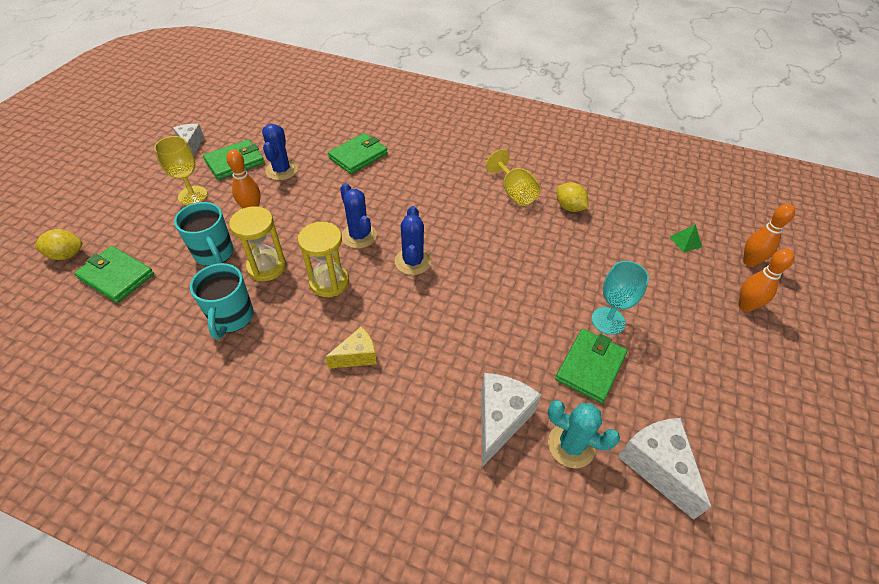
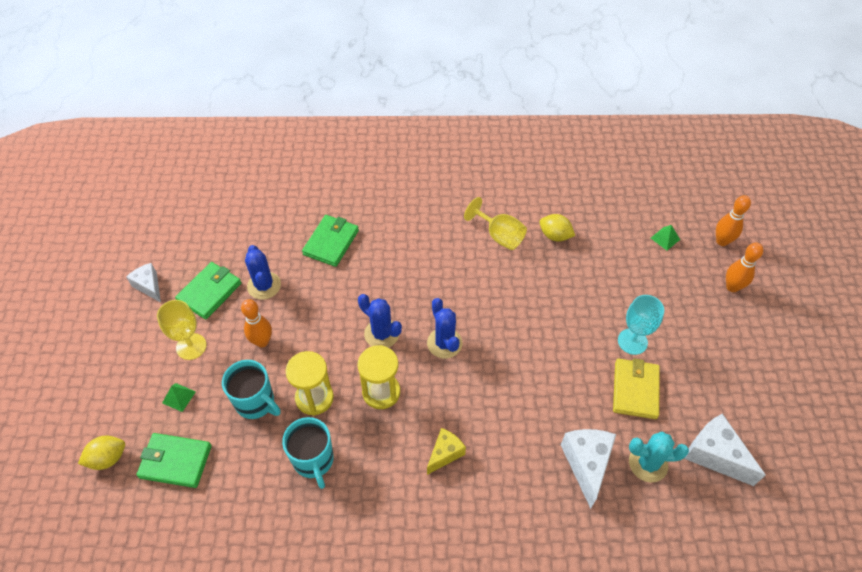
camera: 20 degrees left, 5 degrees up
green wallet [555,329,627,403] -> yellow wallet [613,358,660,419]
none -> green pyramid [162,383,196,412]

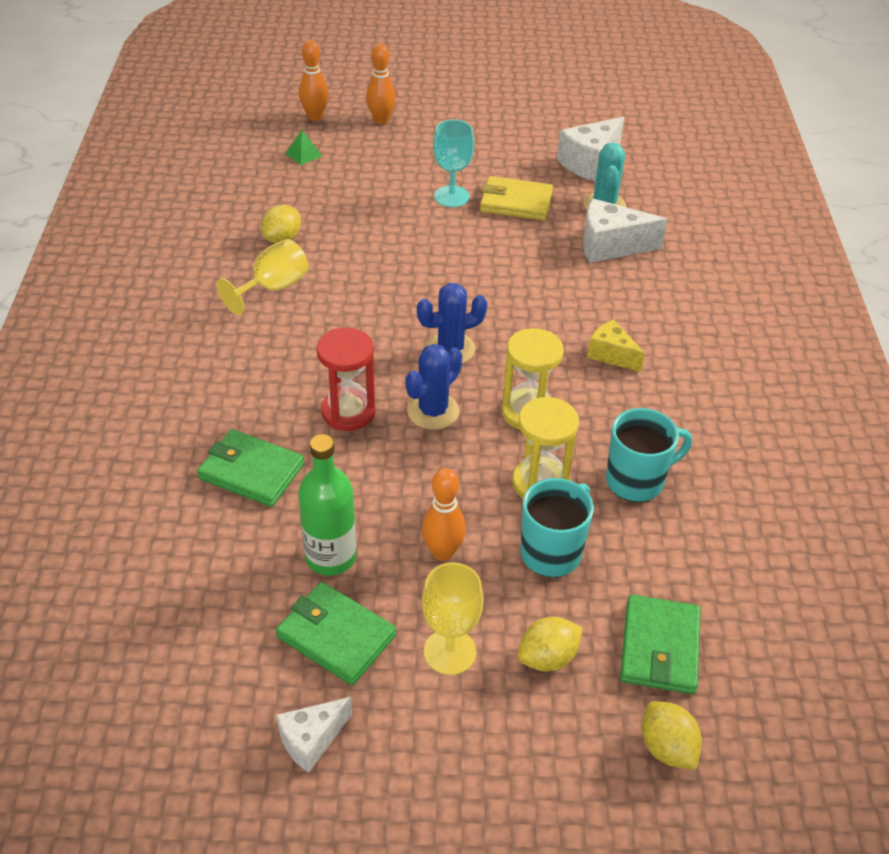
camera: 90 degrees left, 10 degrees down
green pyramid [162,383,196,412] -> yellow lemon [518,617,583,671]
blue cactus [245,245,281,300] -> green bottle [298,434,356,576]
none -> red hourglass [317,328,376,431]

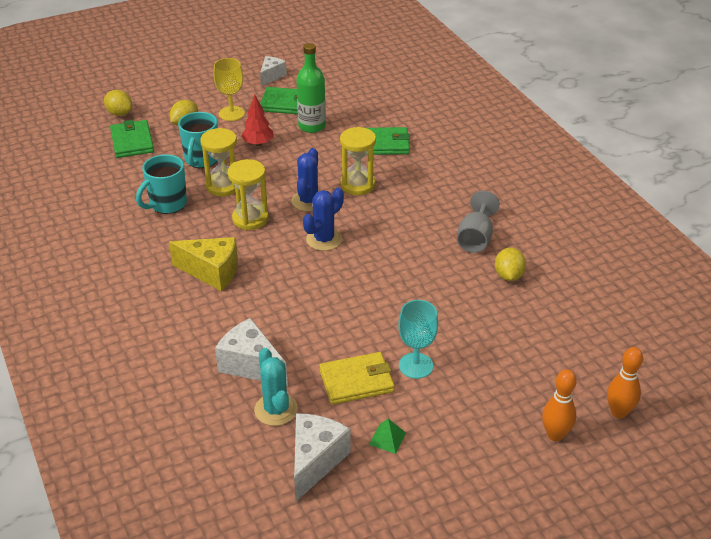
camera: 155 degrees right, 5 degrees down
yellow goblet [217,239,309,315] -> grey goblet [457,191,500,253]
green pyramid [285,130,322,165] -> green pyramid moved to [369,419,406,454]
red hourglass [317,328,376,431] -> yellow hourglass [340,127,376,195]
orange bowling pin [422,468,466,561] -> red tree [241,94,274,146]
white cheese [583,198,668,263] -> white cheese turned 120 degrees counterclockwise [215,318,288,386]
yellow cheese [587,319,645,372] -> yellow cheese [169,237,238,291], size x1.58

